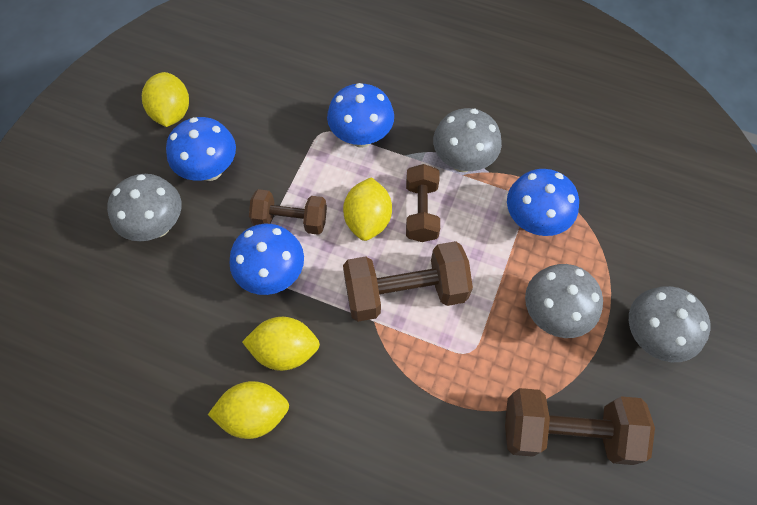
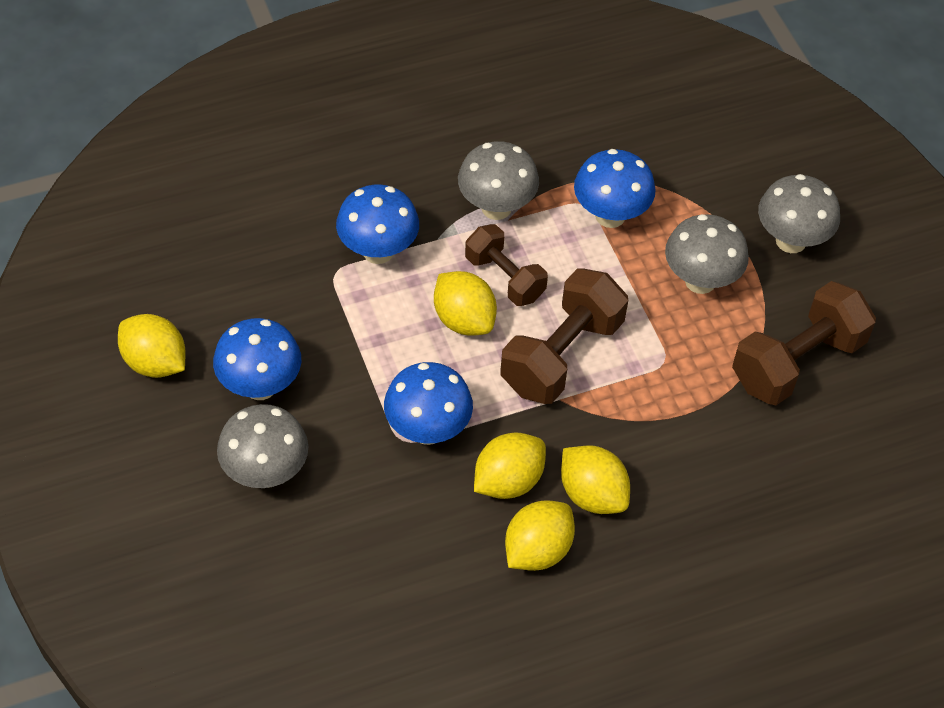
camera: 45 degrees left, 10 degrees down
brown dumbbell [249,189,327,235] -> none
none -> yellow lemon [561,445,630,514]

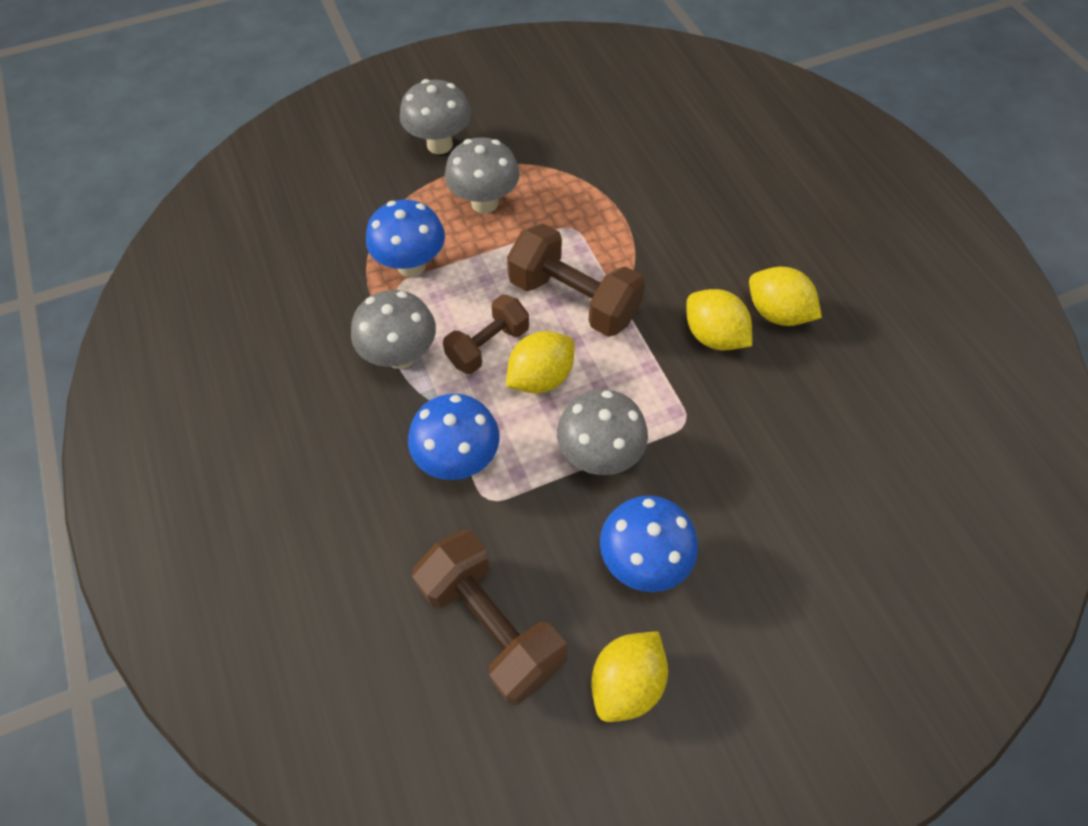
camera: 90 degrees left, 5 degrees up
grey mushroom [217,404,308,488] -> grey mushroom moved to [557,389,648,475]
blue mushroom [384,362,473,445] -> none
yellow lemon [561,445,630,514] -> none
brown dumbbell [732,281,876,405] -> brown dumbbell moved to [412,530,567,705]

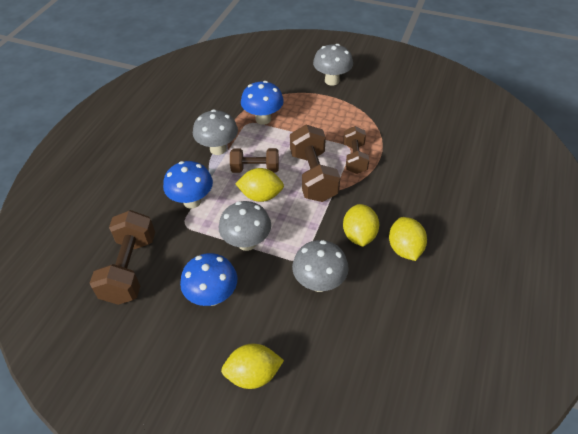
camera: 45 degrees right, 10 degrees down
grey mushroom [445,137,520,214] -> grey mushroom moved to [292,240,349,292]
yellow lemon [591,631,668,722] -> yellow lemon moved to [221,343,284,389]
none -> brown dumbbell [343,126,369,174]

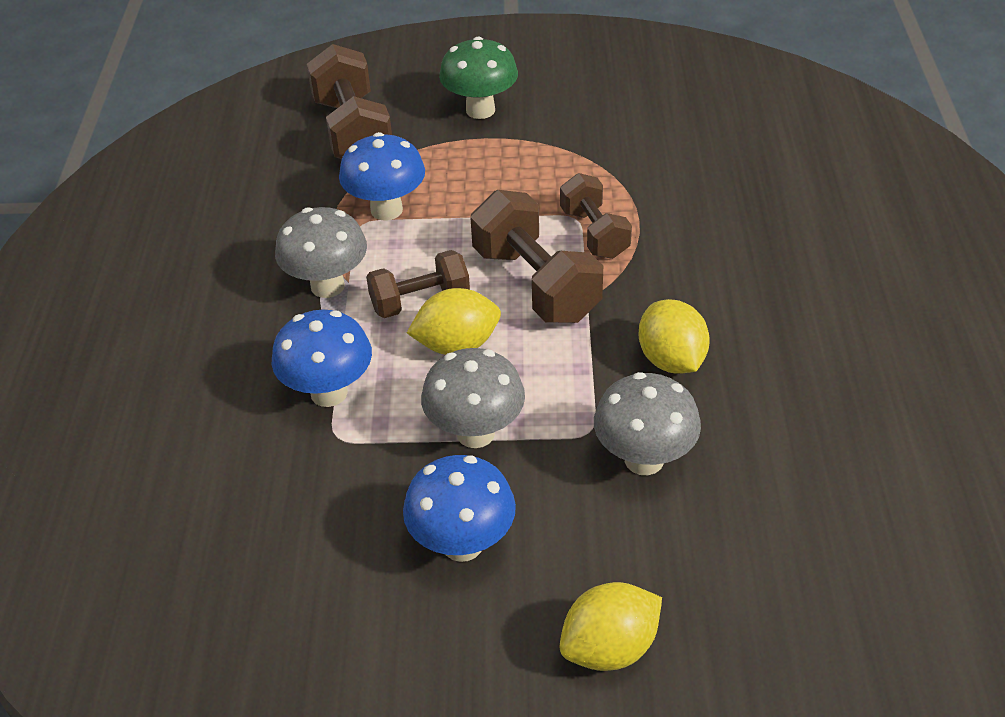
camera: 20 degrees left, 5 degrees down
brown dumbbell [89,210,155,305] -> brown dumbbell moved to [307,44,392,159]
grey mushroom [313,44,353,86] -> green mushroom [439,37,518,119]
yellow lemon [389,217,427,261] -> none

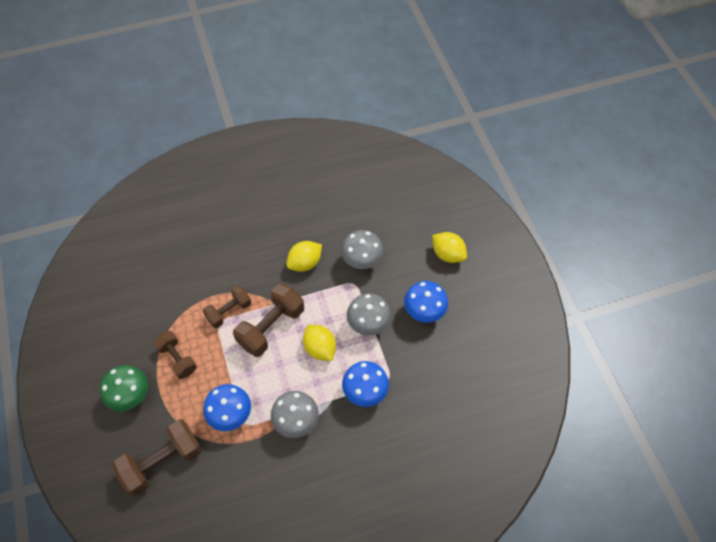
camera: 110 degrees left, 15 degrees up
brown dumbbell [366,250,470,318] -> brown dumbbell moved to [154,331,197,379]

